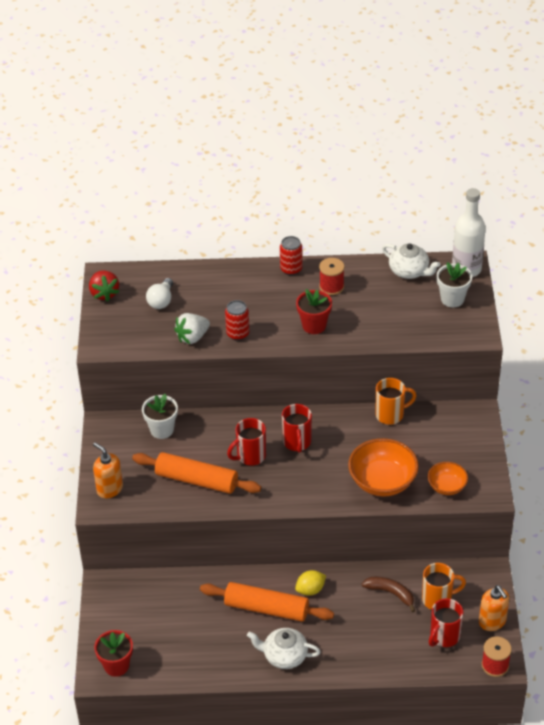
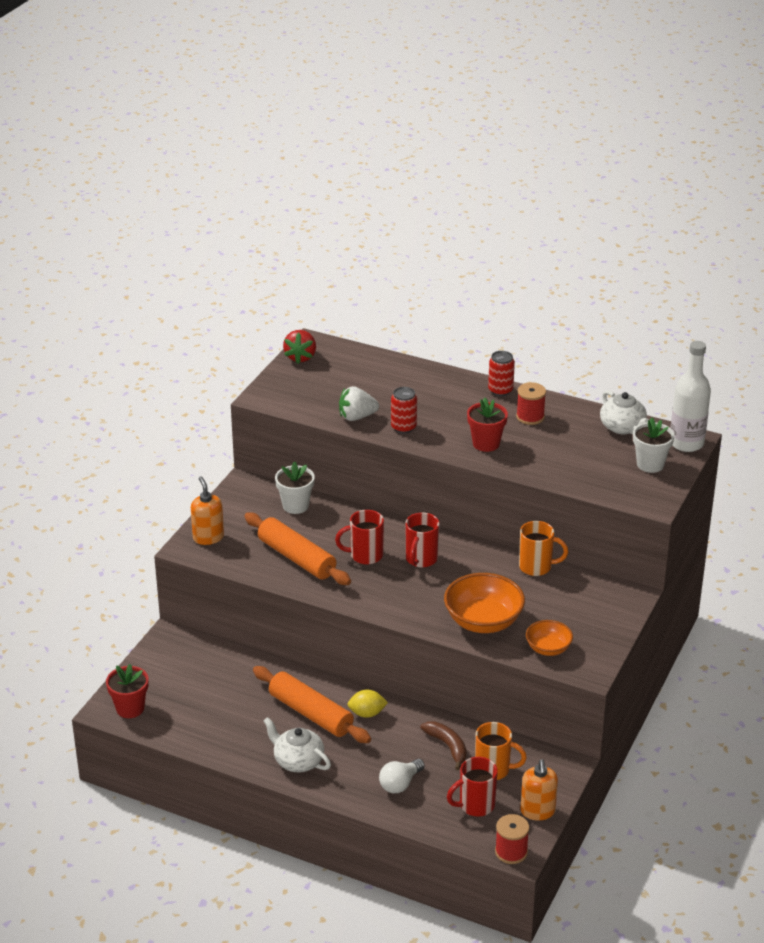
camera: 25 degrees right, 10 degrees down
white light bulb [146,278,173,309] -> white light bulb moved to [379,759,425,793]

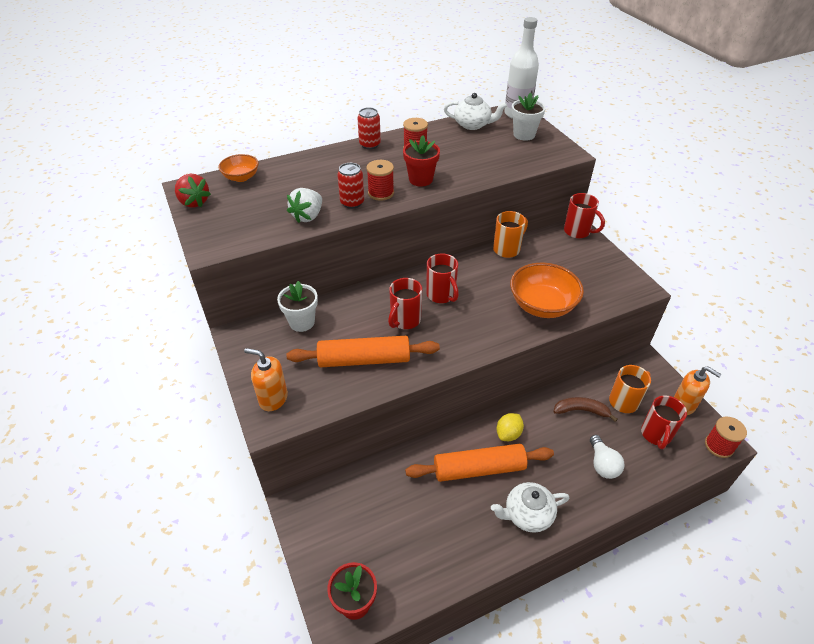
camera: 50 degrees left, 10 degrees up
orange bowl [526,620,573,656] -> orange bowl moved to [218,154,259,182]
none -> red spool [367,160,394,201]
none -> red mug [564,193,605,238]

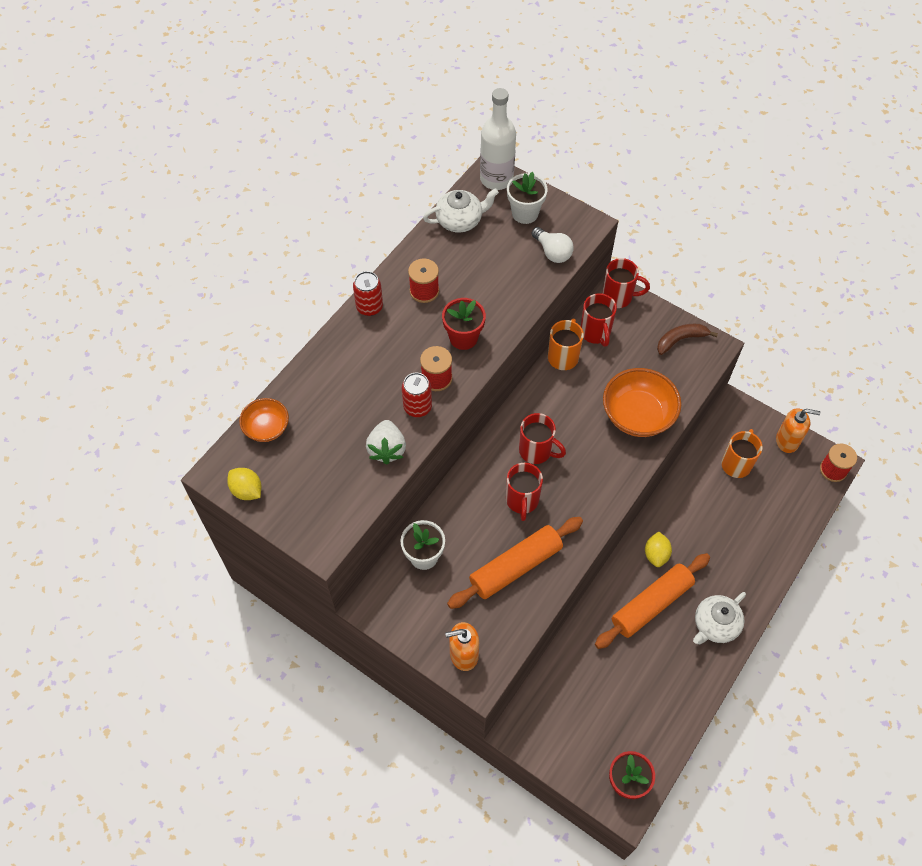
camera: 30 degrees left, 15 degrees up
red strawberry [175,174,211,208] -> yellow lemon [227,468,261,500]
brown banana [553,397,618,422] -> brown banana moved to [657,324,718,355]
white light bulb [590,435,625,479] -> white light bulb moved to [532,227,574,263]
red mug [641,395,687,449] -> red mug moved to [581,293,617,347]

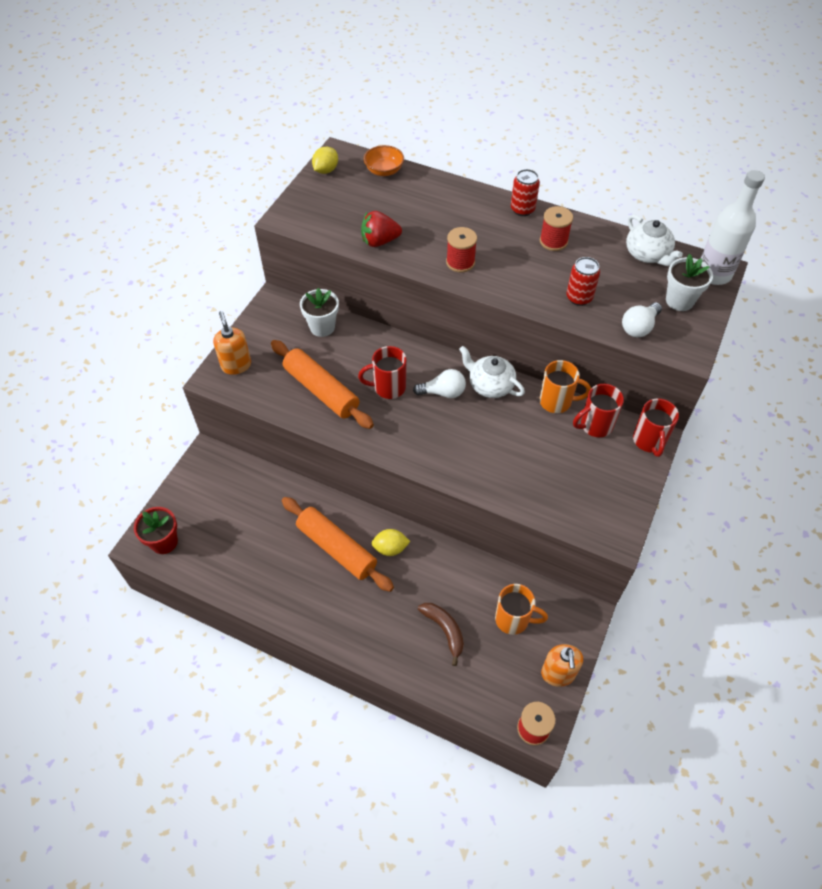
camera: 80 degrees right, 5 degrees down
white strawberry [366,420,406,465] -> red strawberry [361,211,402,247]
red can [402,373,432,417] -> red can moved to [566,257,600,306]
red flower pot [442,298,486,350] -> none
red mug [519,413,566,464] -> white light bulb [413,369,466,398]
orange bowl [603,368,681,437] -> none
brown banana [657,324,718,355] -> brown banana moved to [418,603,464,666]
white teapot [693,592,746,644] -> white teapot moved to [459,346,525,398]

